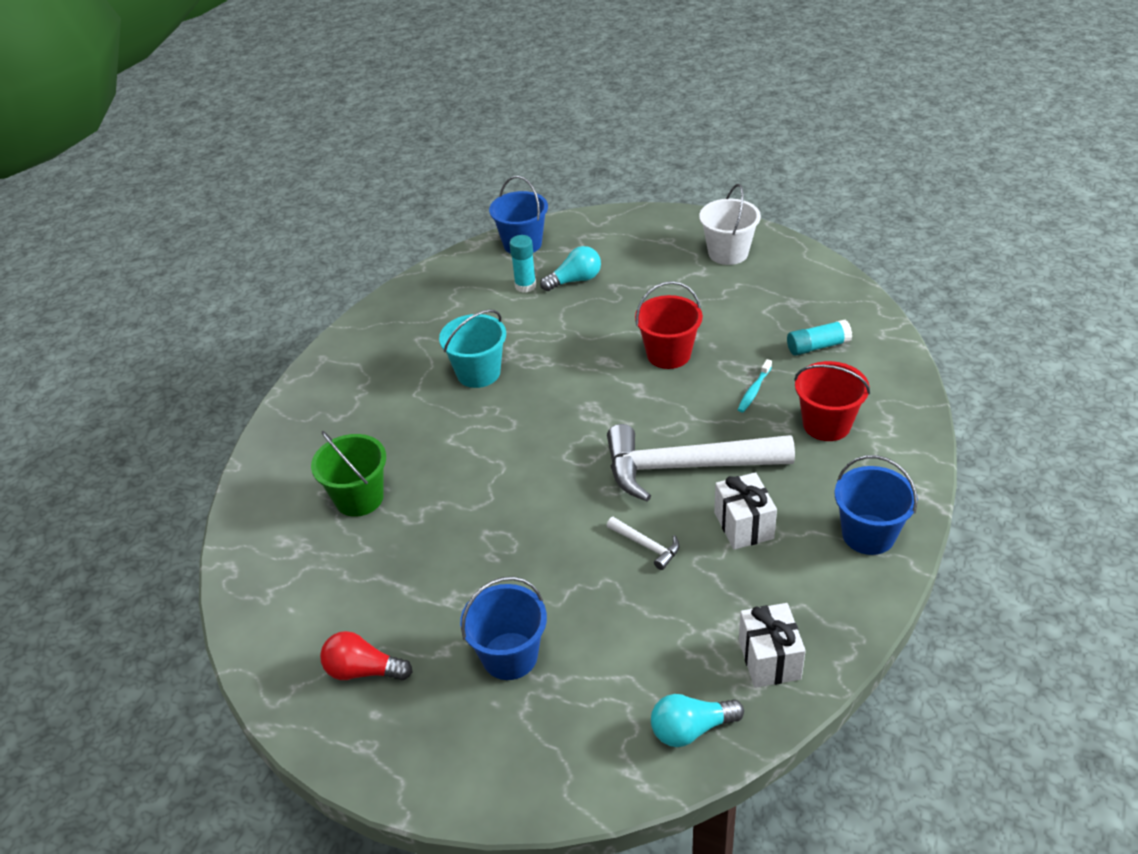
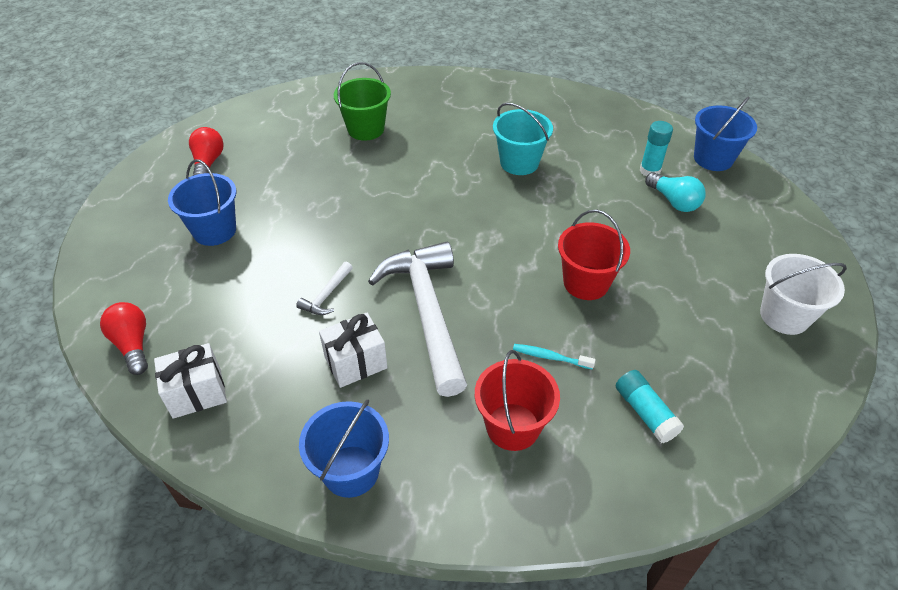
camera: 75 degrees right, 5 degrees up
turquoise light bulb [651,694,744,747] -> red light bulb [100,302,148,375]

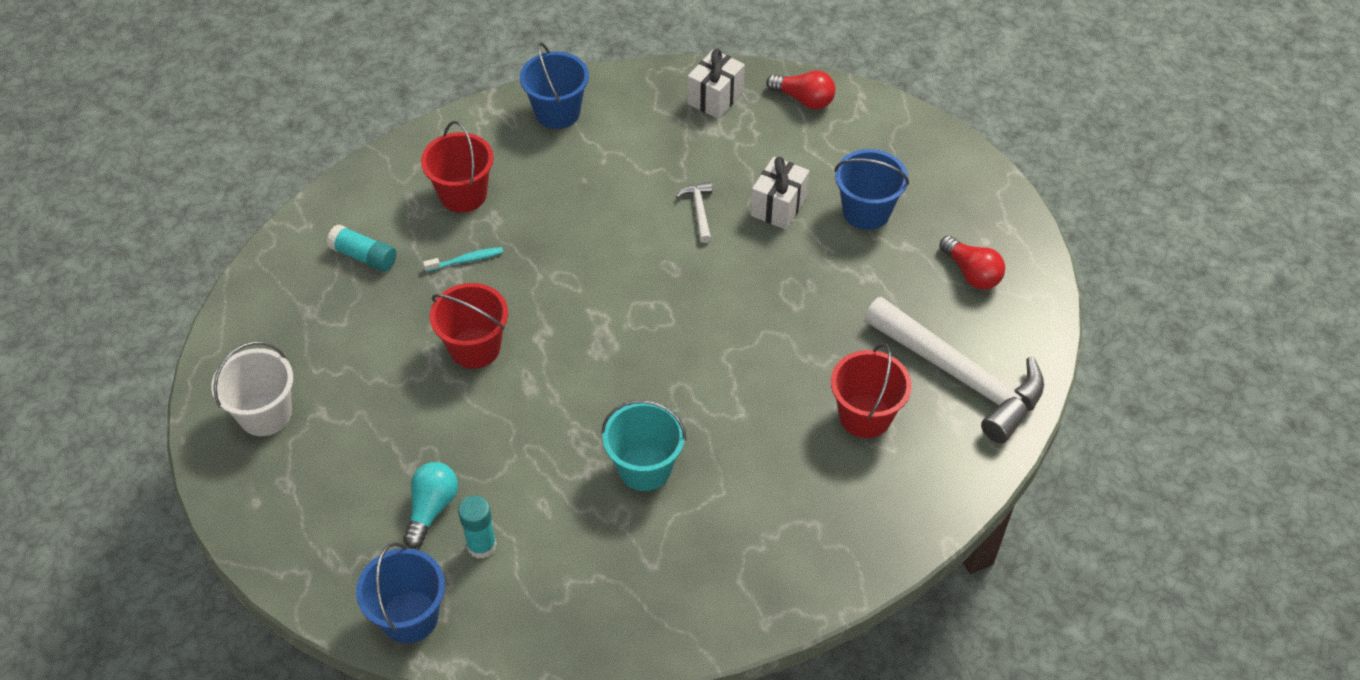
camera: 145 degrees right, 5 degrees up
white gift [319,313,388,388] -> white gift moved to [751,157,809,230]
green bucket [334,62,391,141] -> red bucket [831,343,912,438]
white hammer [368,242,467,397] -> white hammer moved to [864,297,1044,443]
turquoise light bulb [645,172,706,212] -> turquoise light bulb turned 90 degrees clockwise [403,462,458,548]

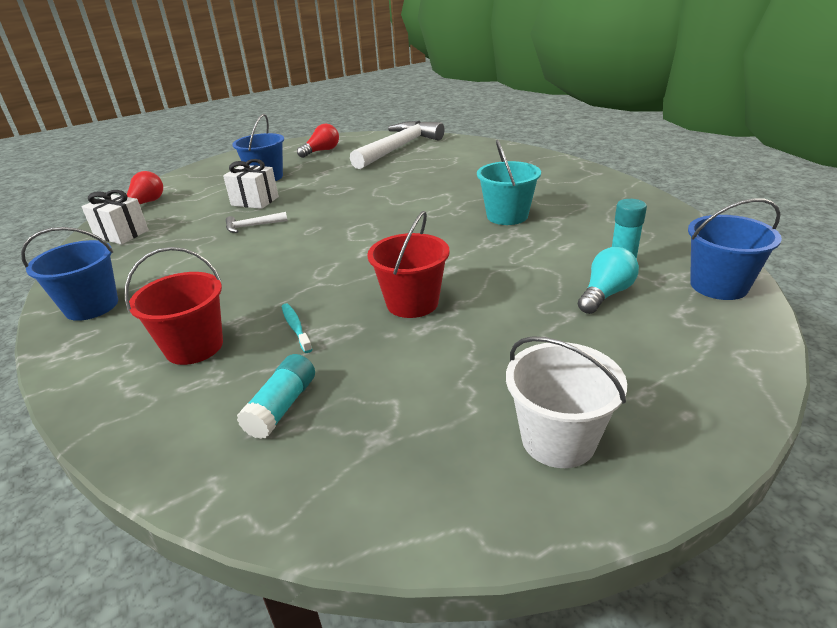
camera: 95 degrees left, 20 degrees down
turquoise light bulb [403,462,458,548] -> turquoise light bulb turned 120 degrees clockwise [578,247,639,314]
red bucket [831,343,912,438] -> none

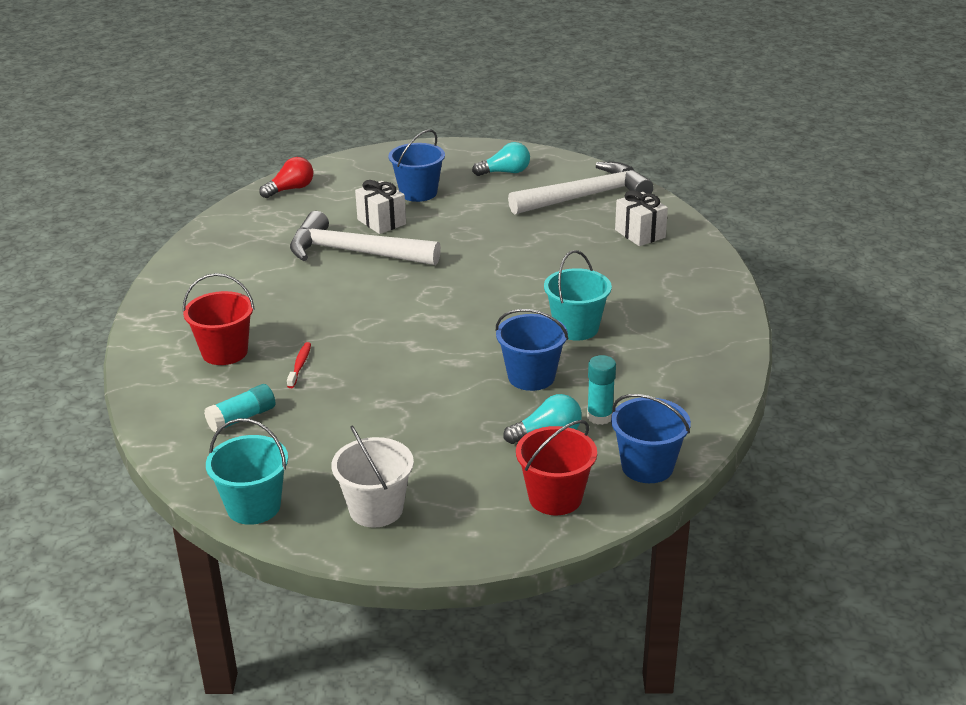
camera: 30 degrees right, 0 degrees up
blue bucket [21,227,118,321] -> blue bucket moved to [496,309,568,391]
white gift [82,190,149,244] -> white gift moved to [615,190,668,246]
white hammer [226,212,288,233] -> white hammer [290,211,441,265], size x2.46
turquoise toothbrush [282,303,313,353] -> red toothbrush [287,342,311,388]
red light bulb [297,124,339,158] -> turquoise light bulb [472,142,530,176]
red bucket [367,211,450,318] -> red bucket moved to [516,420,597,515]
none -> turquoise bucket [206,418,288,525]

